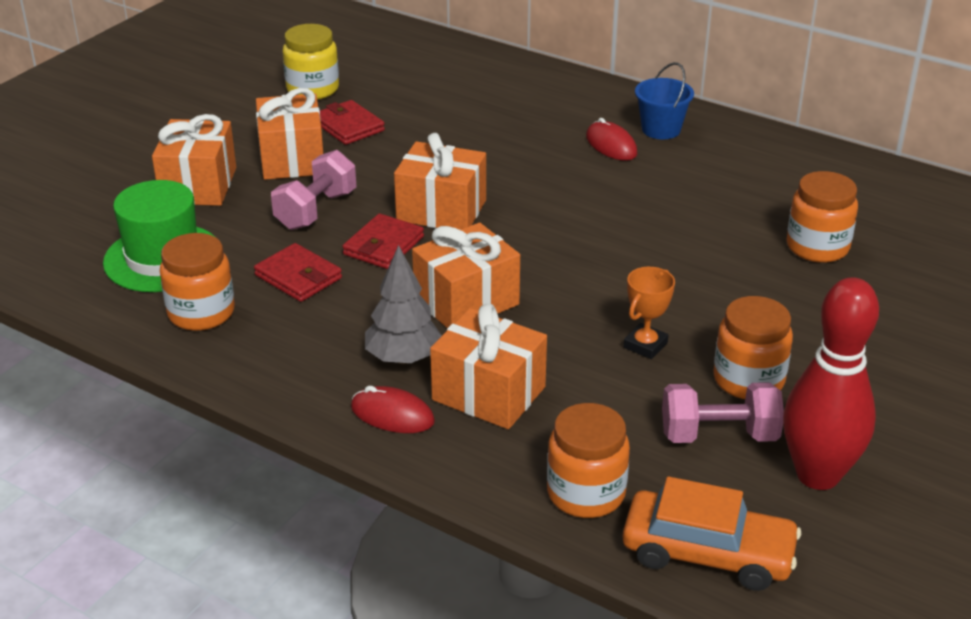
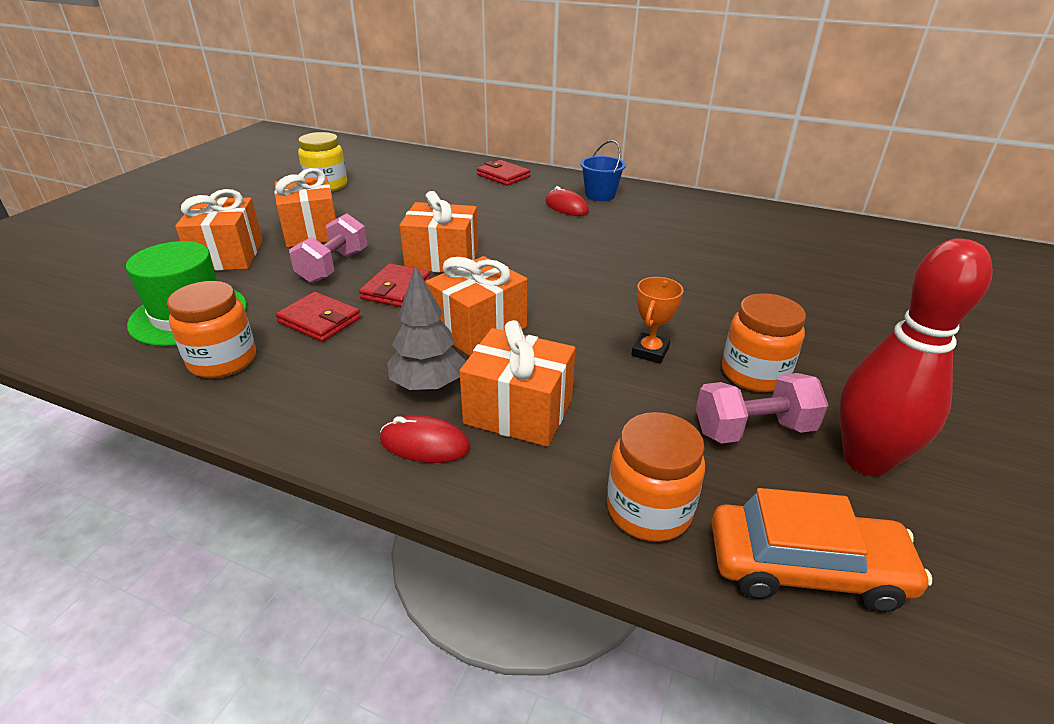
camera: 10 degrees left, 0 degrees up
red wallet [320,100,385,145] -> red wallet moved to [477,160,531,186]
orange jar [787,171,858,263] -> none

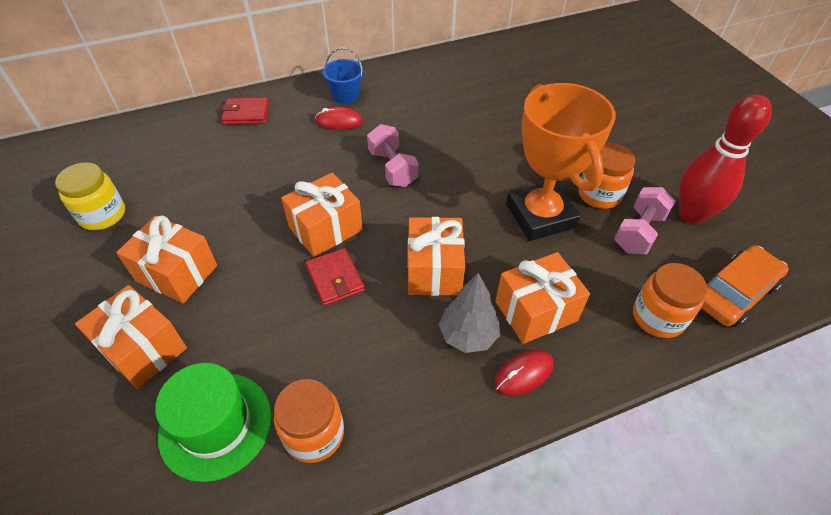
camera: 45 degrees left, 15 degrees up
red wallet [276,292,361,342] -> none
pink dumbbell [289,213,367,283] -> pink dumbbell moved to [367,124,419,187]
orange trophy [631,277,684,364] -> orange trophy [506,83,616,241], size x2.44

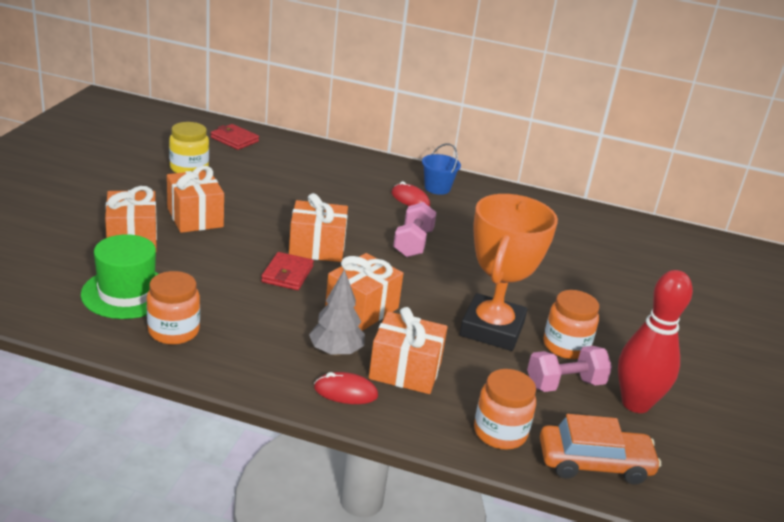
camera: 35 degrees right, 20 degrees down
red wallet [222,98,269,125] -> red wallet moved to [211,124,259,150]

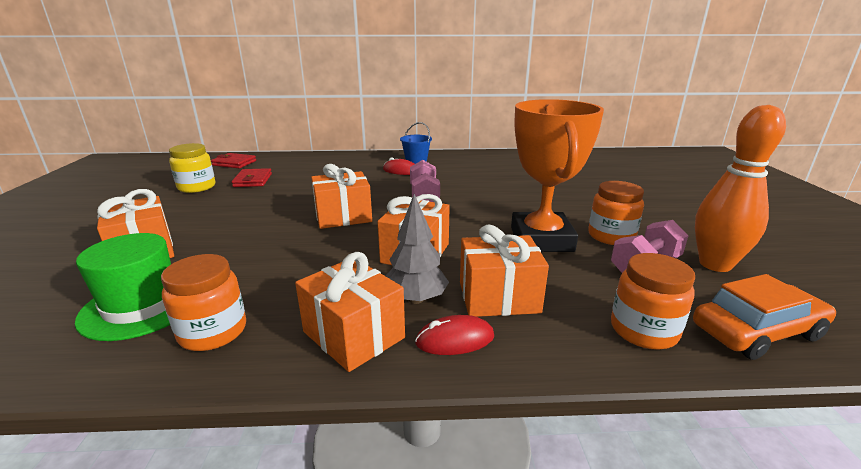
camera: 15 degrees left, 5 degrees down
orange gift [167,166,224,233] -> orange gift moved to [295,252,405,372]
red wallet [261,252,314,290] -> red wallet moved to [232,168,272,187]
red bowling pin [618,270,693,413] -> orange bowling pin [695,105,786,272]

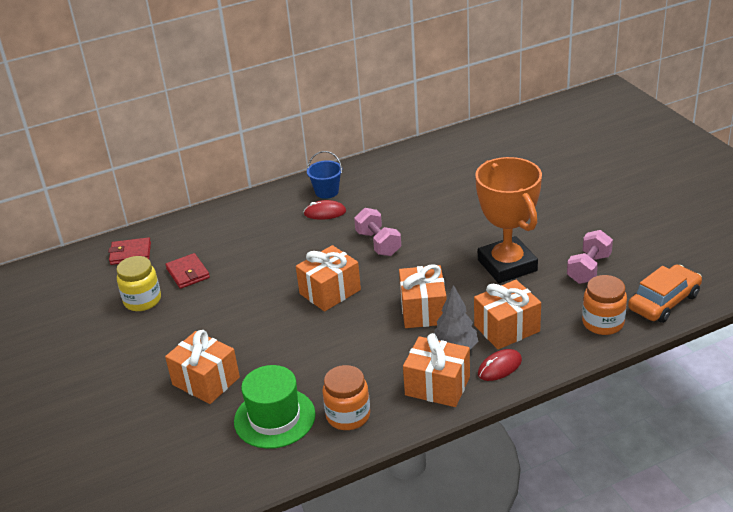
camera: 20 degrees left, 10 degrees up
orange jar [588,181,644,245] -> none
orange bowling pin [695,105,786,272] -> none

